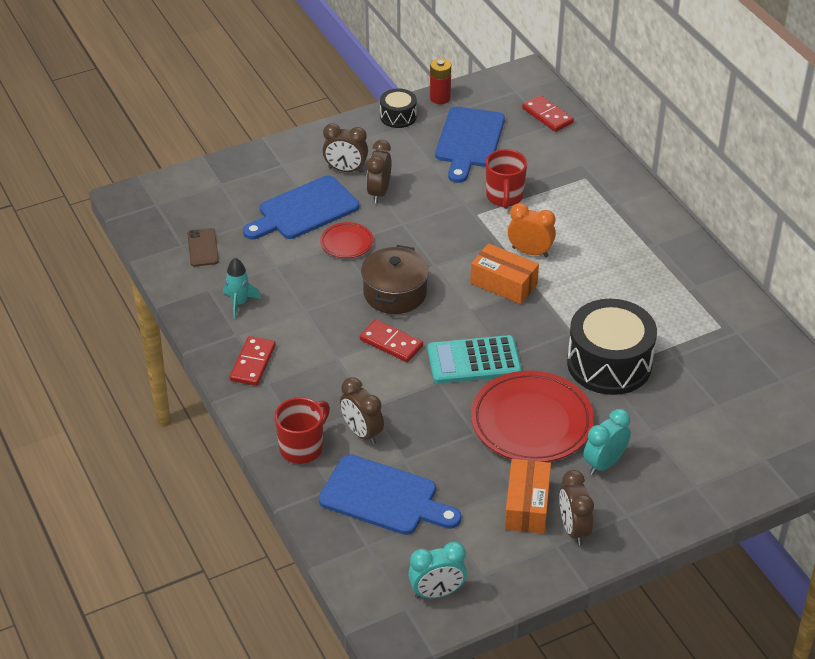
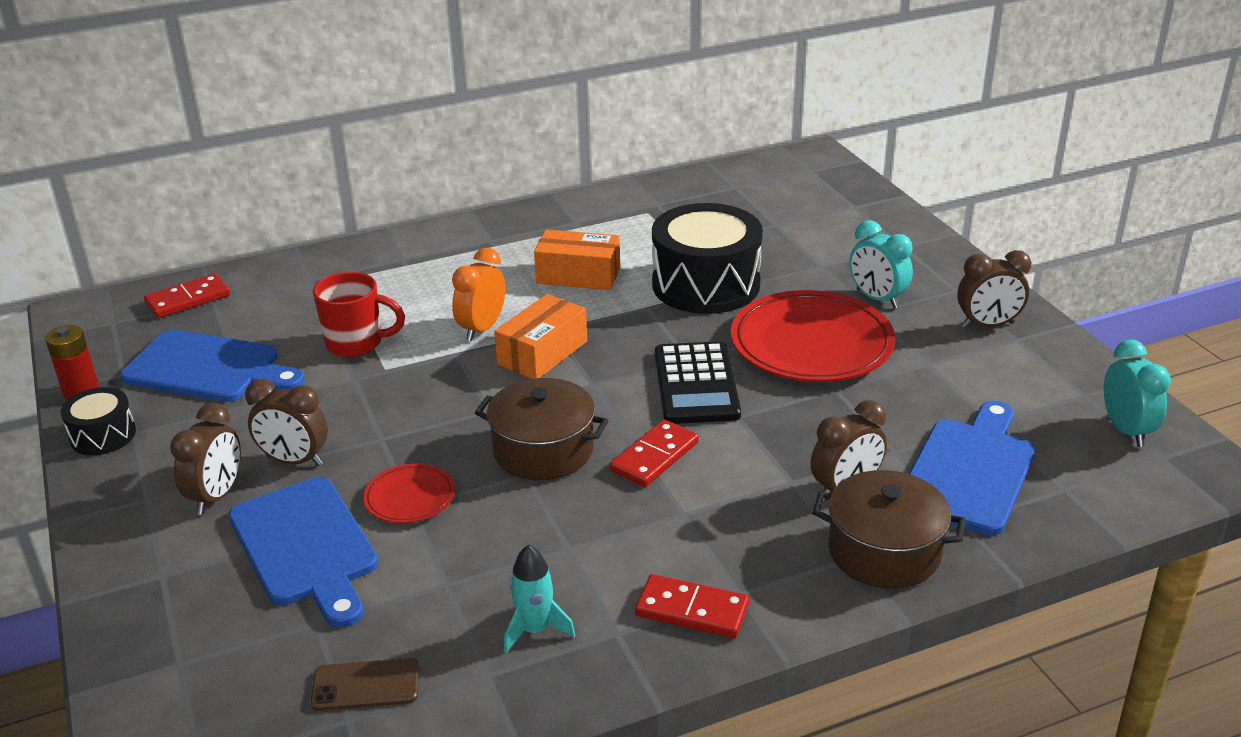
camera: 85 degrees left, 10 degrees down
red mug [274,397,330,464] -> brown pot [813,470,966,589]
turquoise calculator [427,335,521,384] -> black calculator [655,341,741,424]
orange box [505,459,551,533] -> orange box moved to [534,229,620,290]

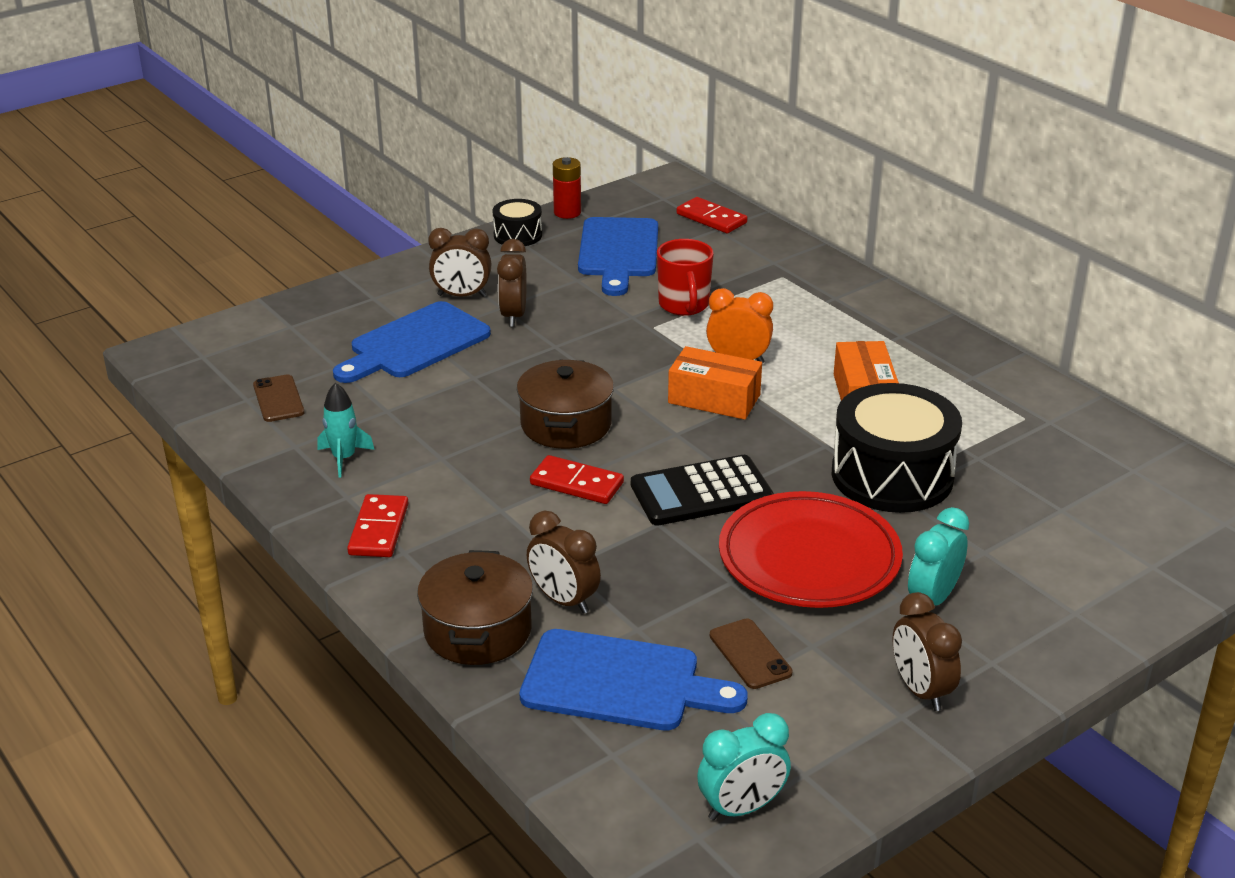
camera: 75 degrees right, 0 degrees up
red plate [363,463,455,523] -> none
none -> brown phone [710,618,793,689]

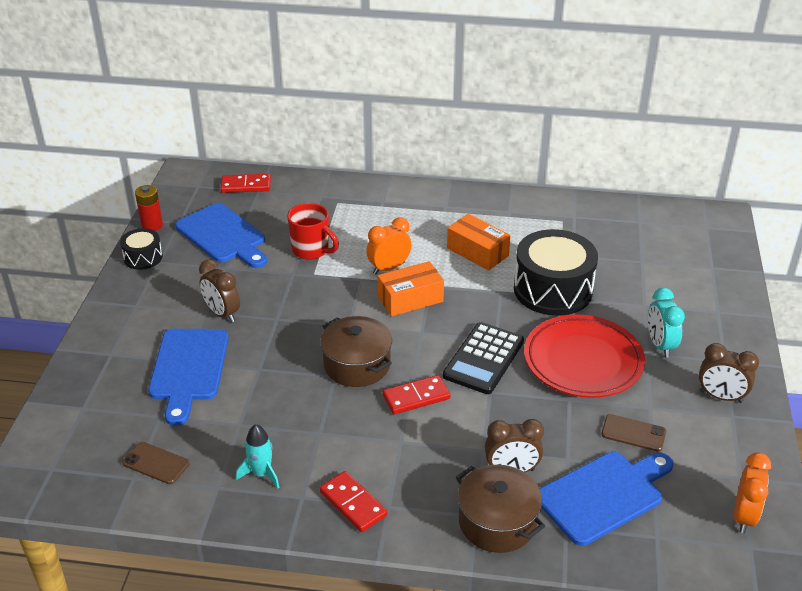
camera: 45 degrees left, 5 degrees up
brown clock [428,228,491,297] -> none
turquoise clock [697,713,791,820] -> orange clock [734,452,771,533]

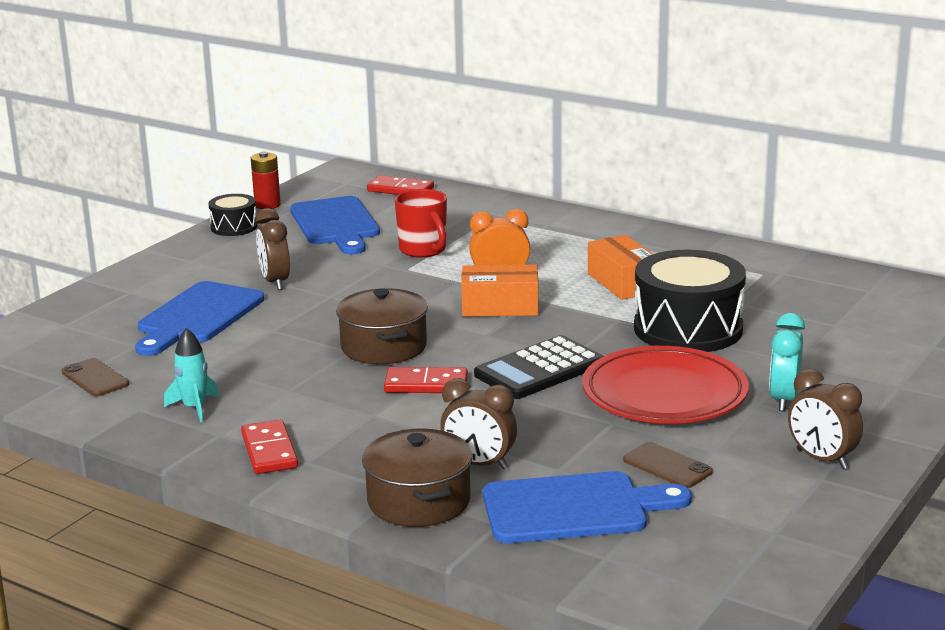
camera: 25 degrees right, 15 degrees down
orange clock [734,452,771,533] -> none

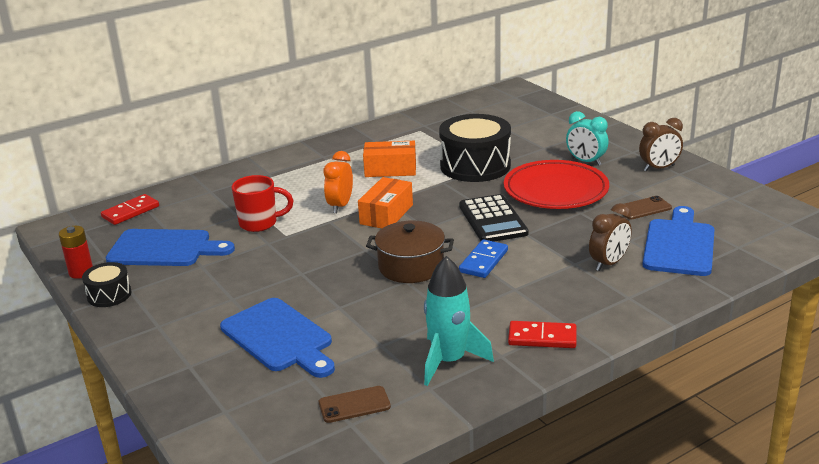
camera: 65 degrees left, 5 degrees up
turquoise rocket [164,328,219,423] -> turquoise rocket [424,256,494,386], size x1.68
brown clock [255,208,290,290] -> none
brown pot [362,428,472,527] -> none
red domino [384,367,468,393] -> blue domino [459,239,508,278]

